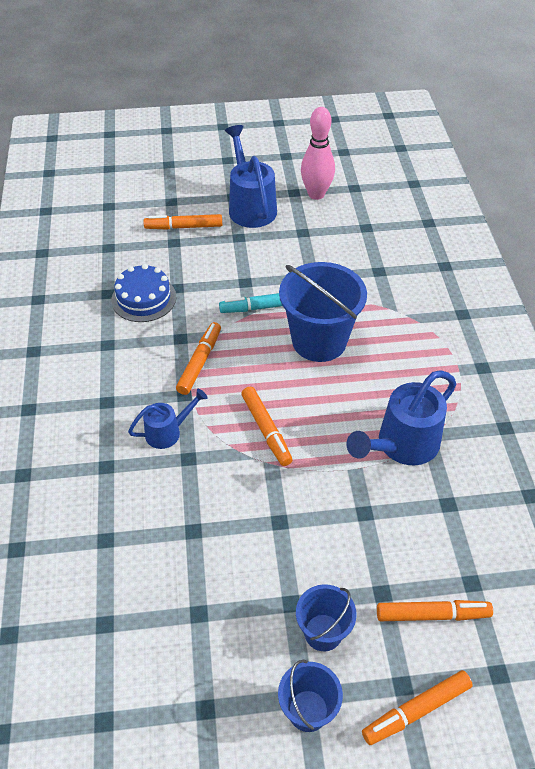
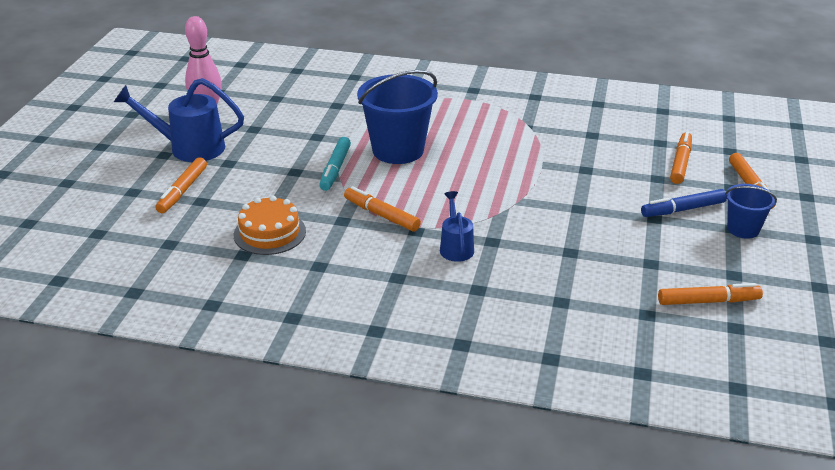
camera: 70 degrees left, 15 degrees down
blue cake [111,264,176,322] -> orange cake [234,196,306,255]
orange marker [241,387,293,466] -> orange marker moved to [658,283,763,305]
blue bucket [296,584,357,651] -> blue marker [641,189,727,217]
blue watering can [347,370,457,465] -> none

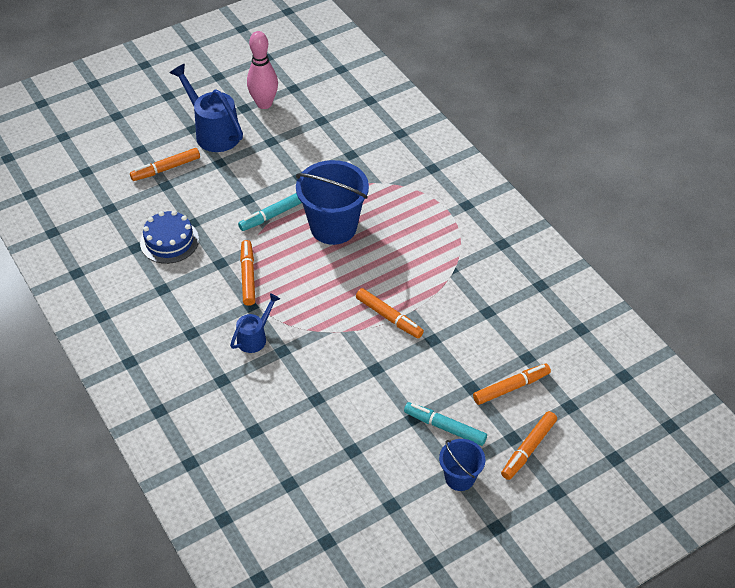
camera: 45 degrees right, 15 degrees up
orange cake [234,196,306,255] -> blue cake [140,211,199,264]
blue marker [641,189,727,217] -> turquoise marker [404,402,487,446]
orange marker [658,283,763,305] -> orange marker moved to [356,288,424,338]

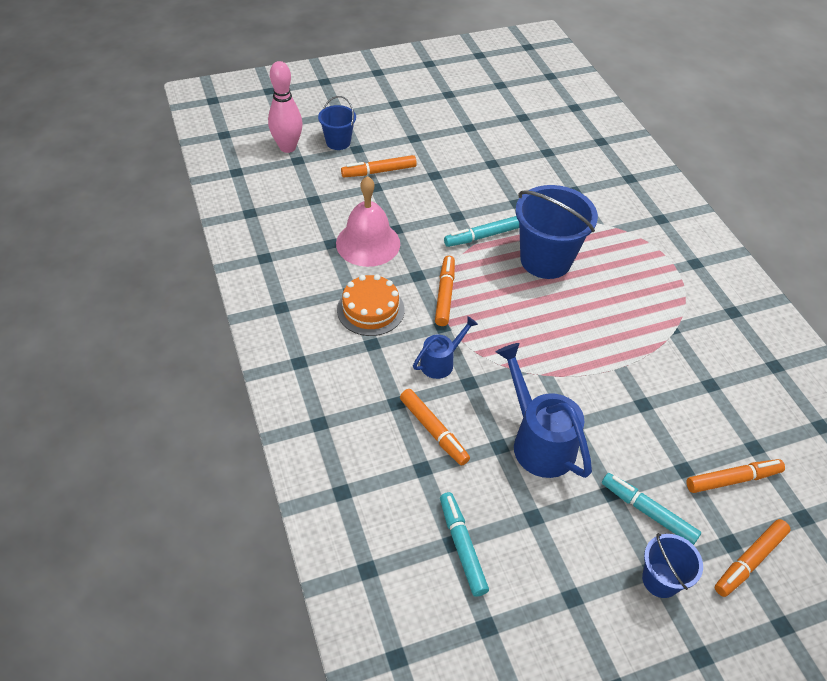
camera: 10 degrees right, 0 degrees up
blue cake [140,211,199,264] -> pink bell [336,176,400,267]
blue watering can [170,64,243,152] -> blue watering can moved to [496,343,592,478]
pink bowling pin [247,31,278,109] -> pink bowling pin moved to [268,61,303,153]
orange marker [356,288,424,338] -> orange marker moved to [400,389,470,466]
none -> blue bucket [318,96,356,150]
none -> orange cake [337,274,405,336]
none -> turquoise marker [440,492,489,597]

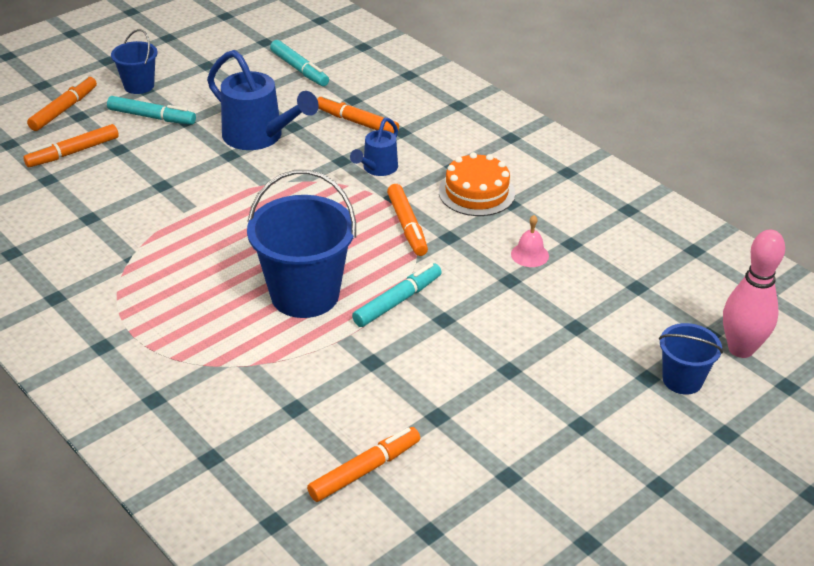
camera: 160 degrees right, 10 degrees down
pink bell [336,176,400,267] -> pink bell [511,215,549,267], size x0.46
orange marker [341,155,417,177] -> orange marker moved to [307,427,420,502]

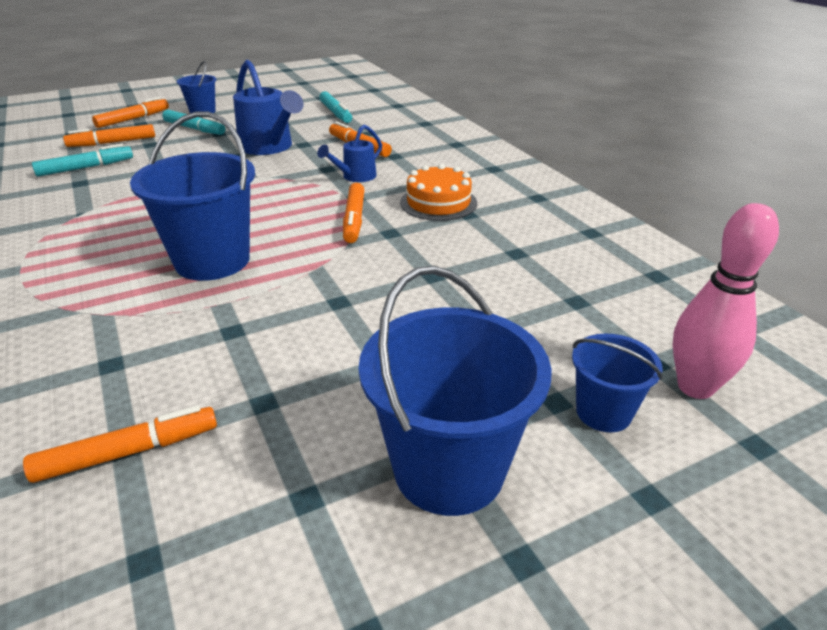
camera: 15 degrees right, 5 degrees down
turquoise marker [352,263,442,327] -> turquoise marker moved to [32,144,133,177]
pink bell [511,215,549,267] -> none
none -> blue bucket [359,266,552,516]

